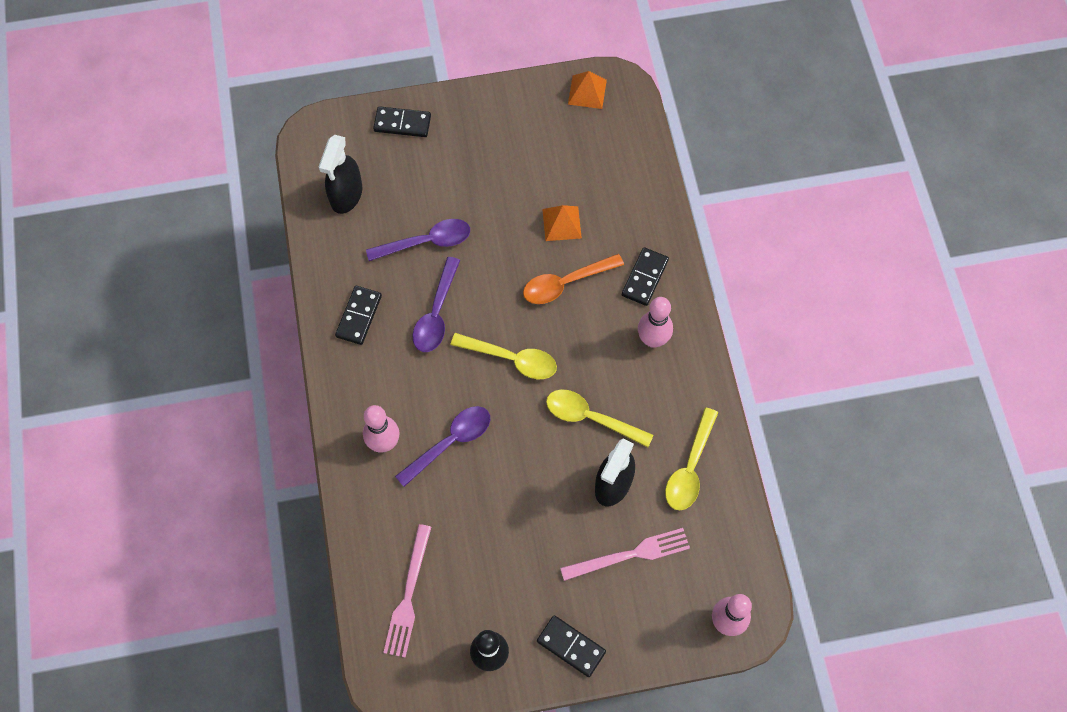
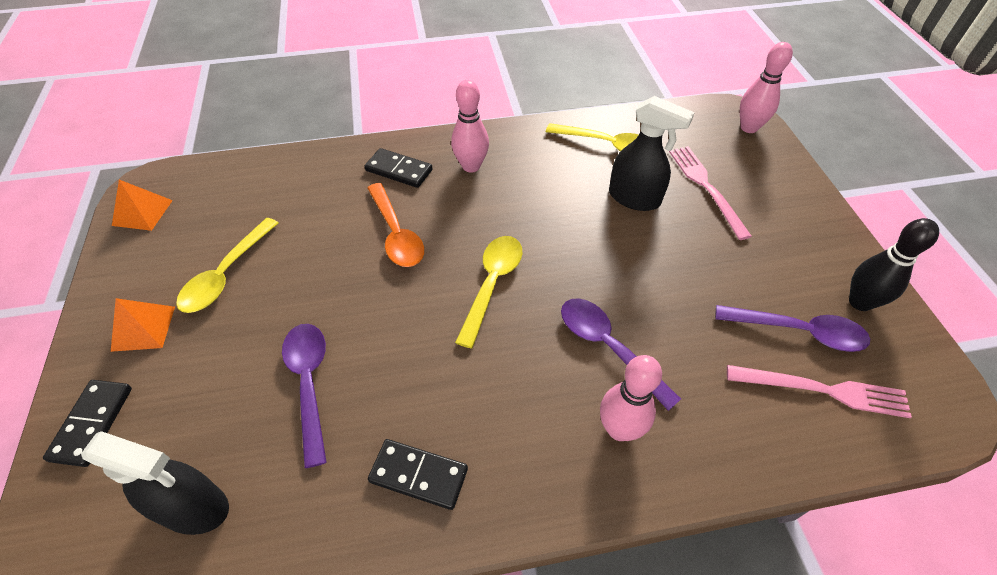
camera: 90 degrees left, 15 degrees down
purple spoon [413,257,460,352] -> purple spoon moved to [715,305,870,352]
black domino [537,615,606,677] -> none
orange pyramid [542,205,582,241] -> orange pyramid moved to [111,298,175,352]
yellow spoon [546,389,653,447] -> yellow spoon moved to [176,218,278,313]

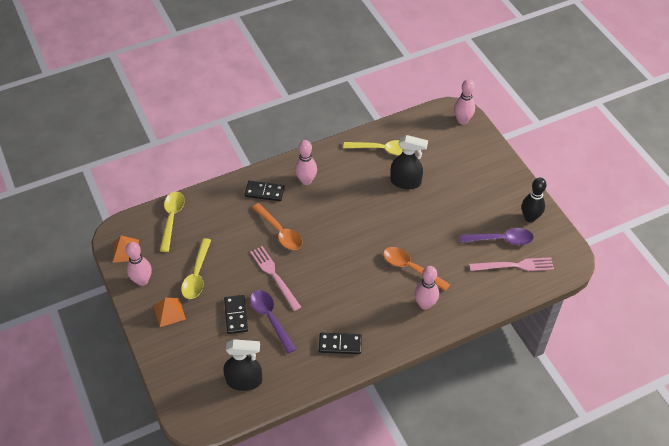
camera: 15 degrees left, 0 degrees up
black domino [43,380,132,467] -> black domino moved to [224,295,248,334]
yellow spoon [455,236,522,348] -> yellow spoon moved to [160,191,185,252]
purple spoon [561,298,681,411] -> orange spoon [383,247,450,291]
pink fork [669,146,752,240] -> pink fork moved to [250,246,301,311]
none -> pink bowling pin [125,242,152,286]

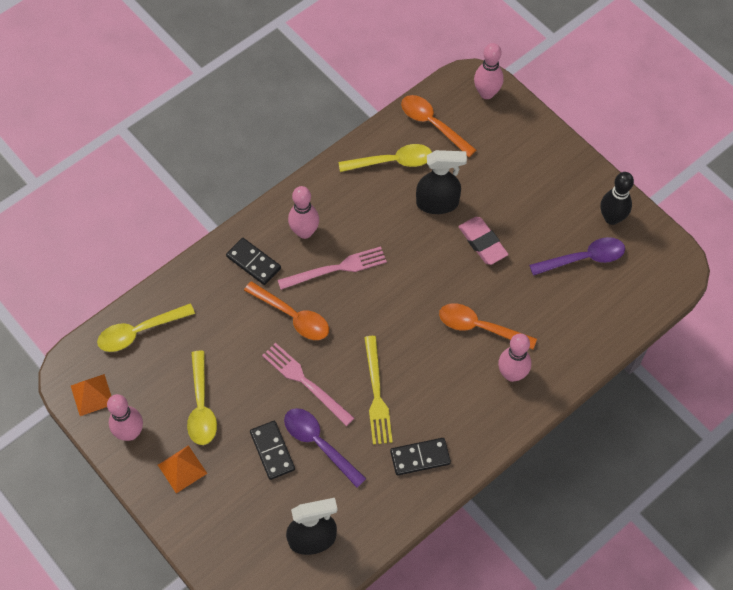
camera: 15 degrees left, 10 degrees up
yellow spoon [160,191,185,252] -> yellow spoon turned 105 degrees counterclockwise [97,303,195,352]
black domino [244,181,285,201] -> black domino turned 45 degrees clockwise [226,238,281,285]
pink fork [469,257,554,271] -> pink fork moved to [278,246,387,290]
none -> yellow fork [364,336,393,445]
none -> orange spoon [401,95,476,157]
none -> pink eraser [458,217,508,265]

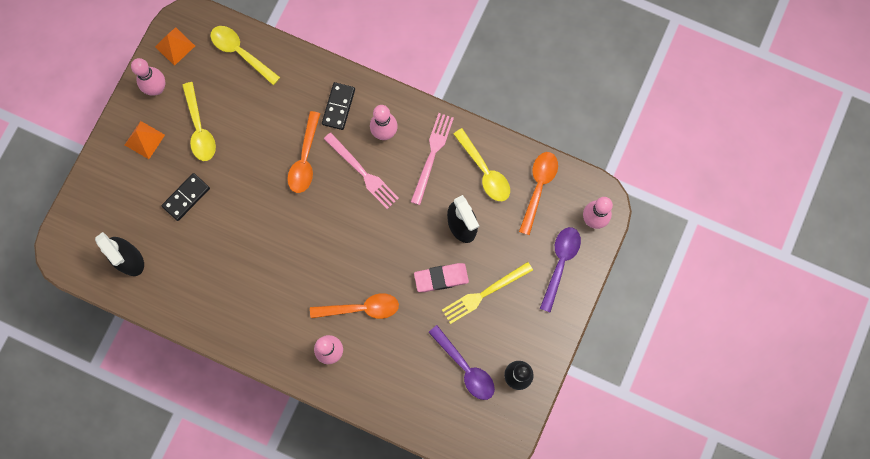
camera: 65 degrees right, 15 degrees up
yellow spoon [187,351,217,445] -> yellow spoon turned 75 degrees counterclockwise [182,82,216,161]
pink fork [262,343,354,426] -> pink fork moved to [411,113,454,205]
purple spoon [284,408,367,488] -> purple spoon moved to [540,227,581,313]
yellow fork [364,336,393,445] -> yellow fork moved to [442,262,533,324]
black domino [390,438,451,475] -> none
orange spoon [439,303,537,349] -> orange spoon turned 90 degrees clockwise [310,293,399,319]
pink eraser [458,217,508,265] -> pink eraser turned 45 degrees clockwise [414,263,469,292]

